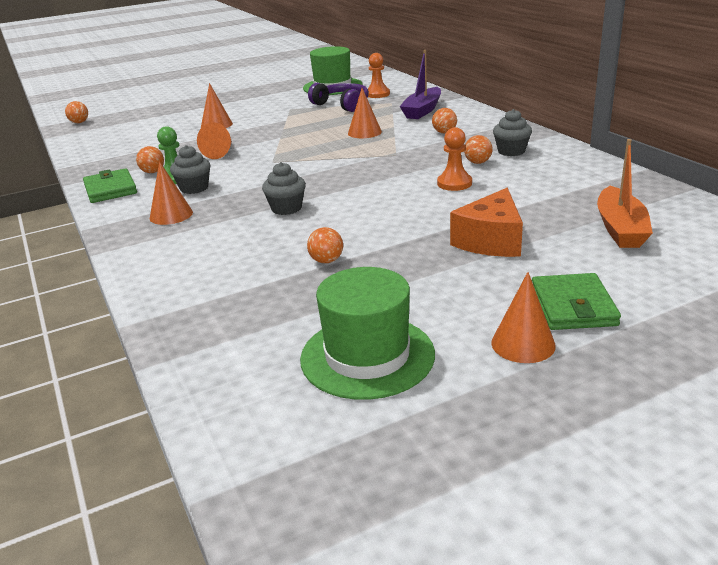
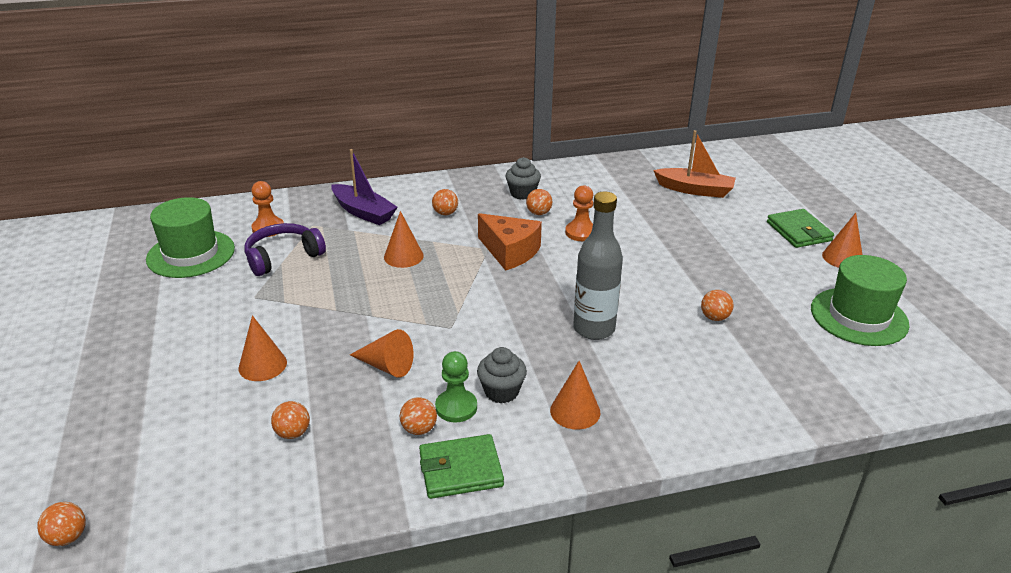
camera: 80 degrees left, 5 degrees up
grey cupcake [262,162,306,215] -> grey bottle [573,192,623,340]
orange cheese [450,188,523,257] -> orange cheese moved to [478,213,542,271]
green wallet [532,273,621,330] -> green wallet turned 60 degrees clockwise [767,209,834,248]
none -> orange ball [271,401,310,439]

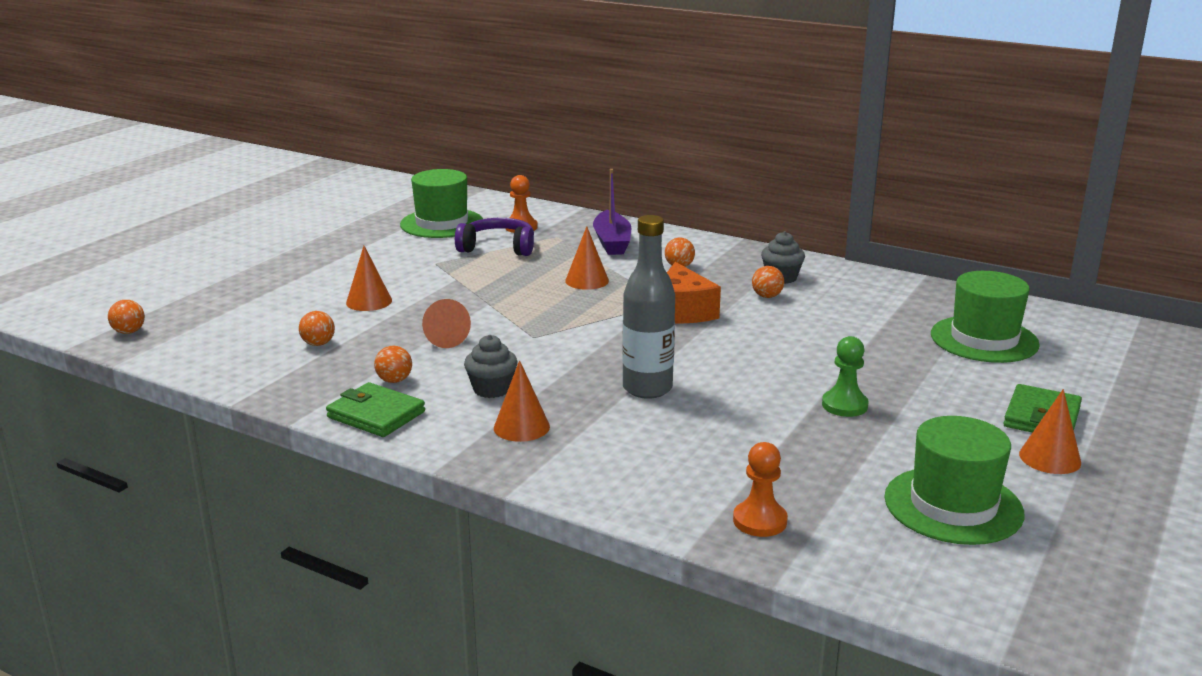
camera: 45 degrees right, 10 degrees down
green pawn [435,351,477,423] -> green pawn moved to [822,336,869,417]
orange pawn [565,185,593,241] -> orange pawn moved to [733,442,788,537]
orange boat [653,130,736,198] -> green hat [931,271,1040,363]
orange ball [701,290,734,321] -> none

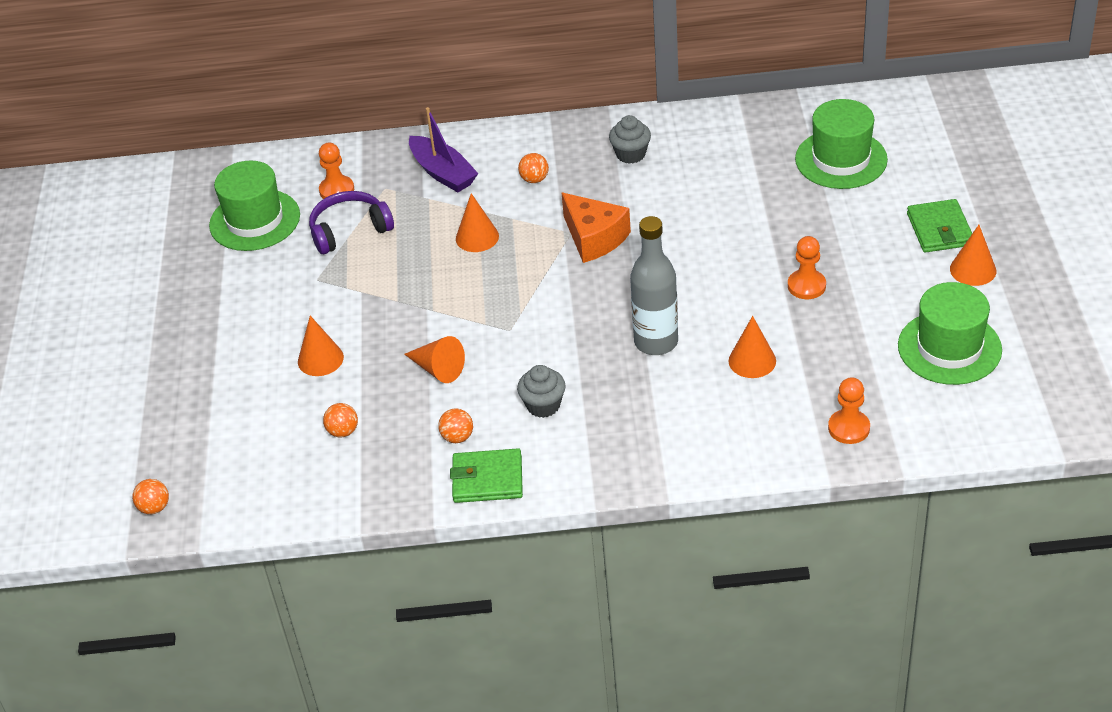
camera: 30 degrees left, 20 degrees up
orange cone [494,360,550,442] -> orange cone moved to [729,316,776,378]
orange ball [752,266,784,298] -> none
green pawn [822,336,869,417] -> orange pawn [788,236,826,299]

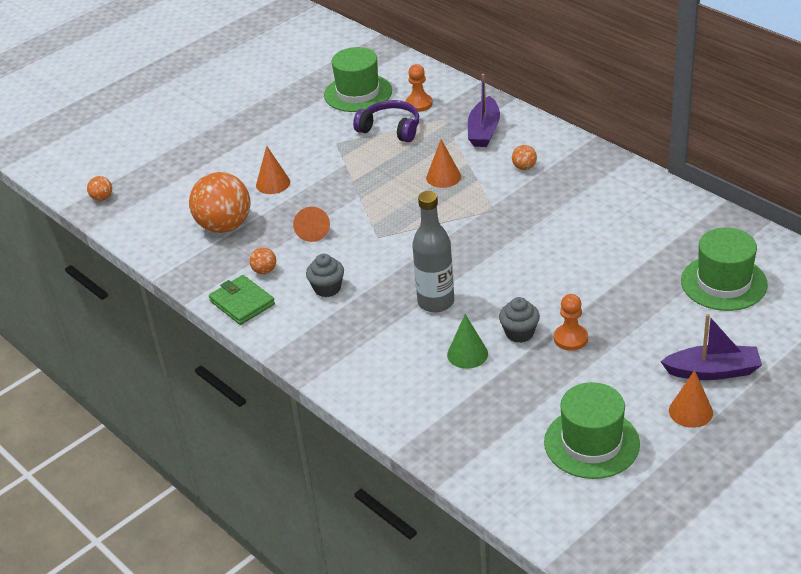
camera: 50 degrees right, 5 degrees down
orange ball [323,403,358,437] -> orange ball [189,172,250,233], size x2.35
orange cheese [562,193,631,263] -> none
grey cupcake [609,115,651,164] -> grey cupcake moved to [499,297,540,343]
orange cone [729,316,776,378] -> green cone [447,314,488,369]
orange pawn [828,377,870,444] -> none
green wallet [907,199,972,253] -> purple boat [661,314,762,380]

